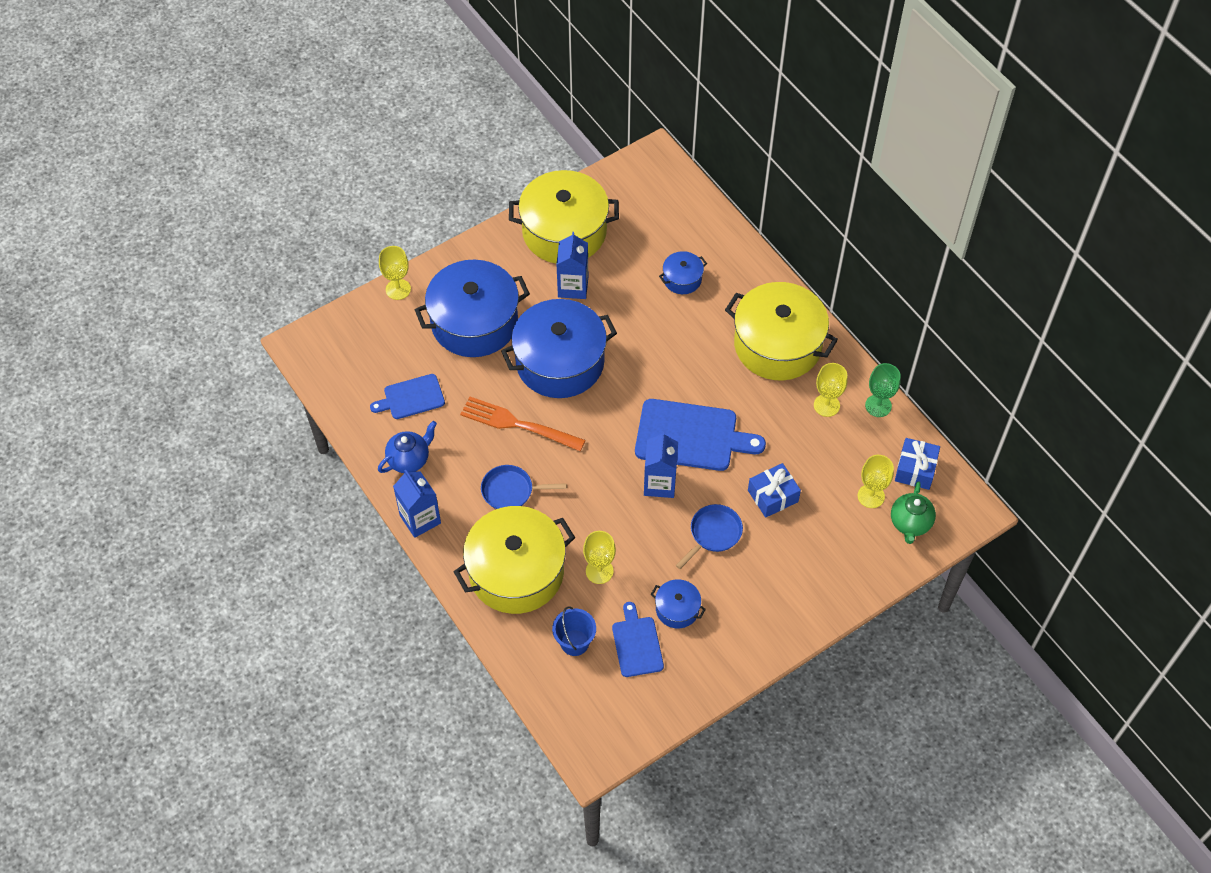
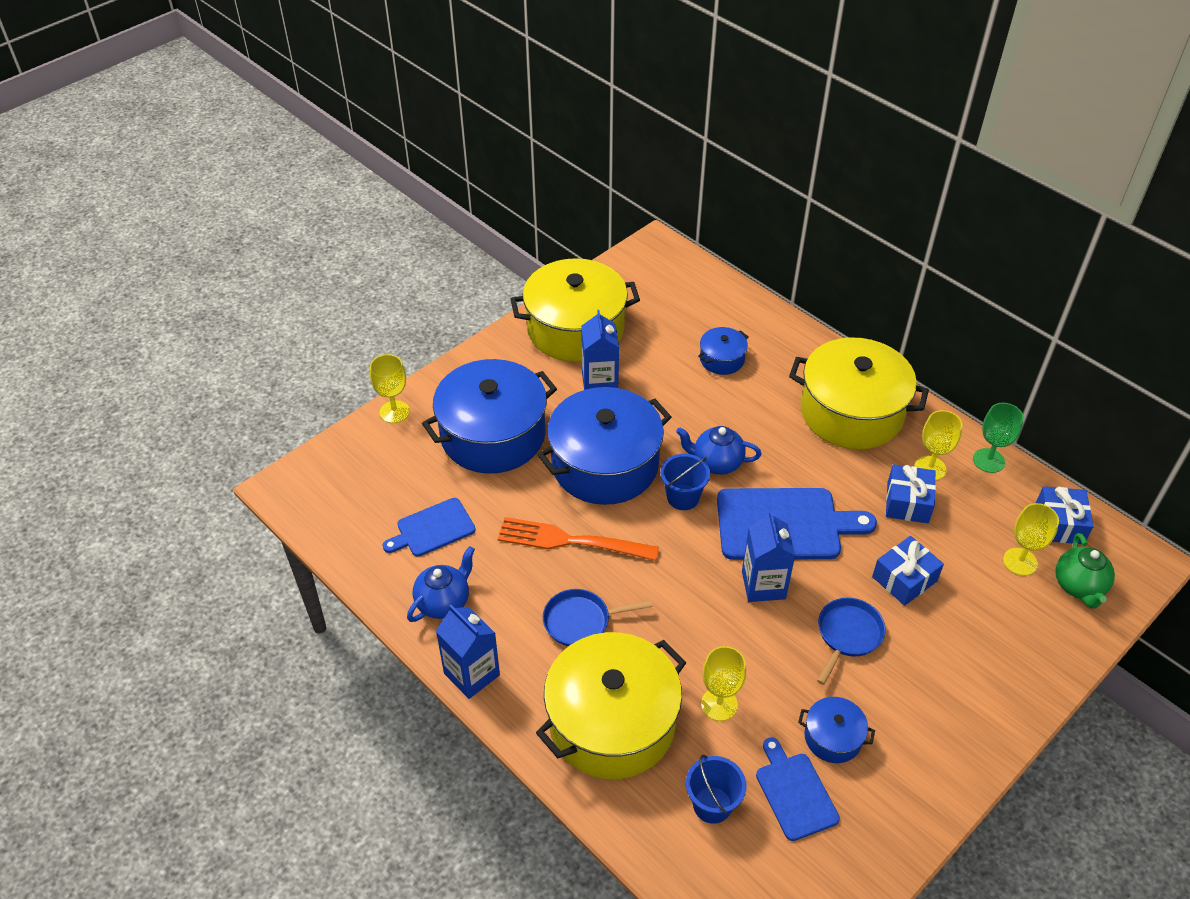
camera: 10 degrees left, 10 degrees down
none -> blue bucket [660,454,710,510]
none -> blue teapot [676,426,761,475]
none -> blue gift [886,464,936,523]

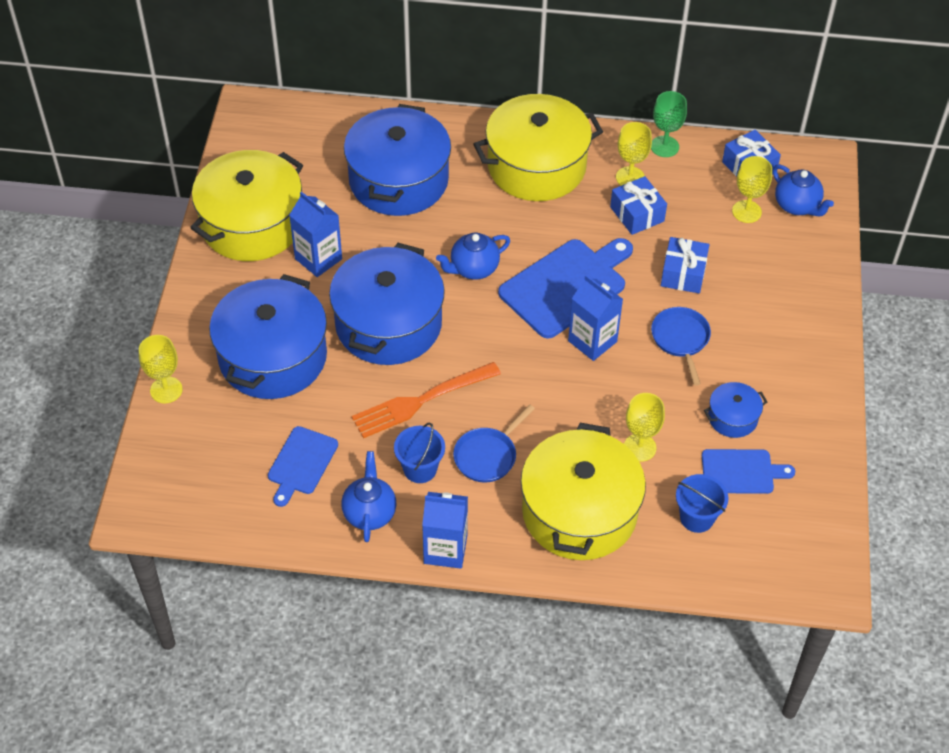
camera: 40 degrees left, 5 degrees up
blue bucket [660,454,710,510] -> blue bucket moved to [394,422,445,483]
blue pot [698,327,748,375] -> blue pot [344,104,451,216], size x2.22
blue cutting board [756,737,840,841] -> blue cutting board turned 150 degrees clockwise [702,449,795,494]
green teapot [1056,533,1115,609] -> blue teapot [773,164,834,217]

